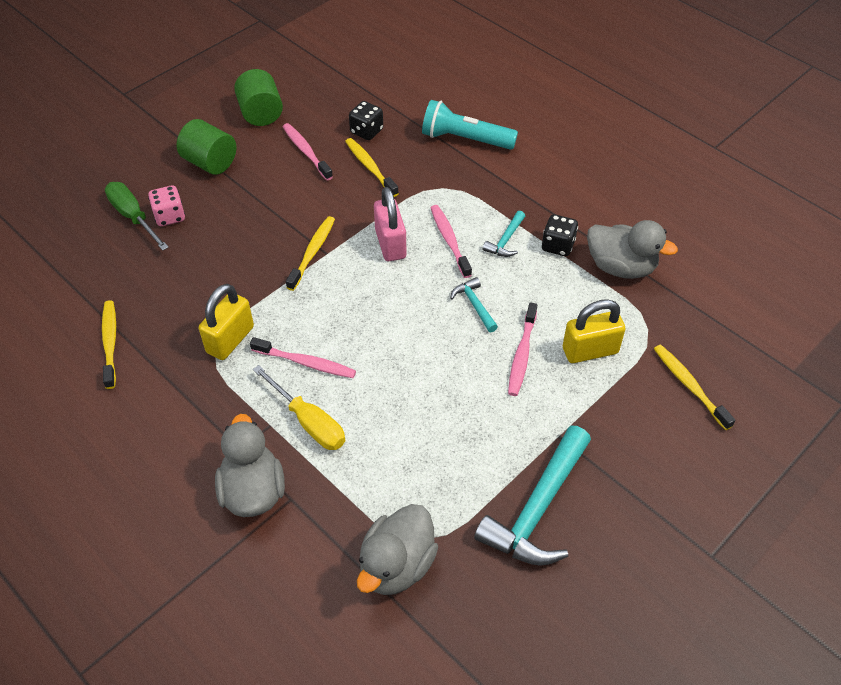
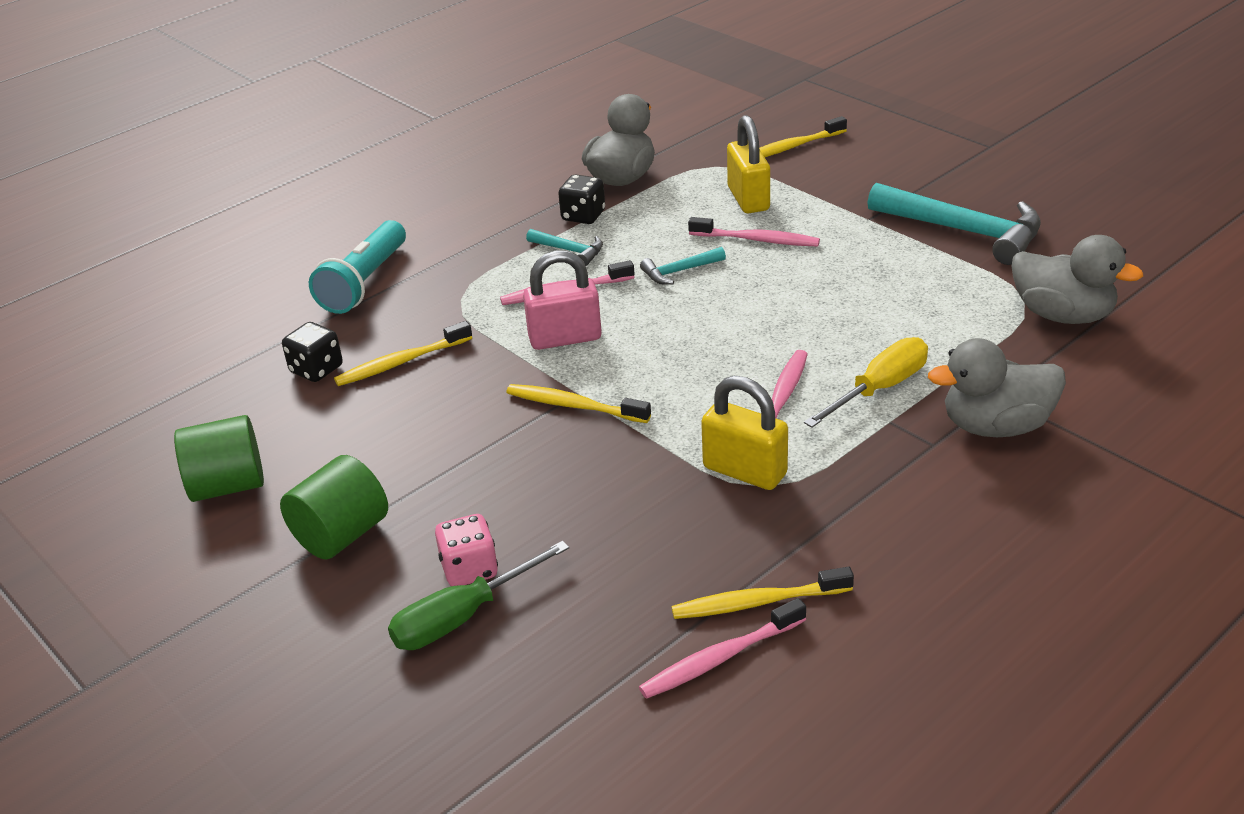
camera: 85 degrees left, 15 degrees down
pink toothbrush [283,123,333,180] -> pink toothbrush moved to [639,598,806,699]

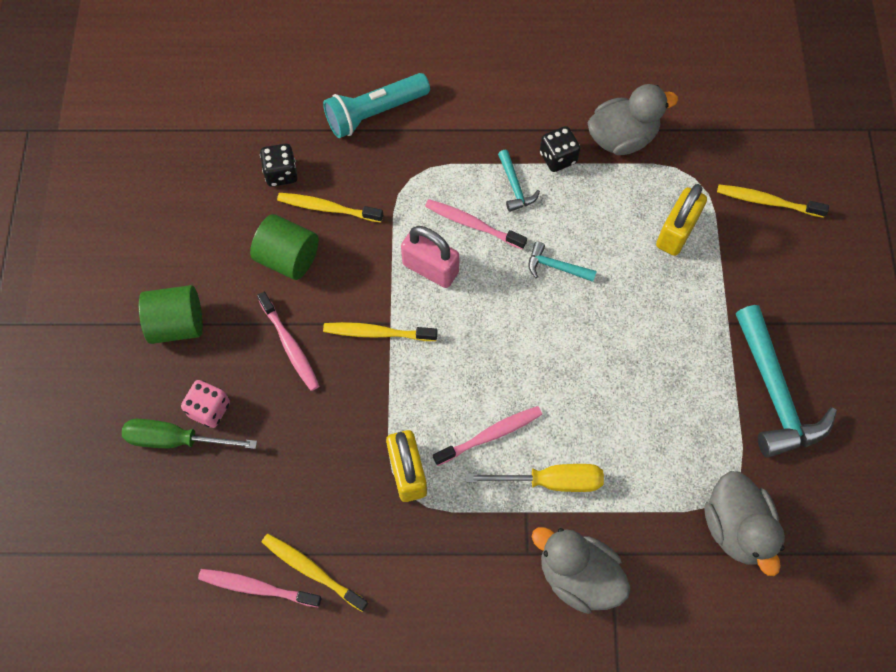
camera: 40 degrees right, 30 degrees up
green cylinder [174,415,264,502] -> green cylinder moved to [250,214,319,280]
yellow toothbrush [506,384,651,423] -> yellow toothbrush turned 60 degrees counterclockwise [323,322,437,341]
pink toothbrush [688,217,820,247] -> pink toothbrush moved to [257,292,319,391]

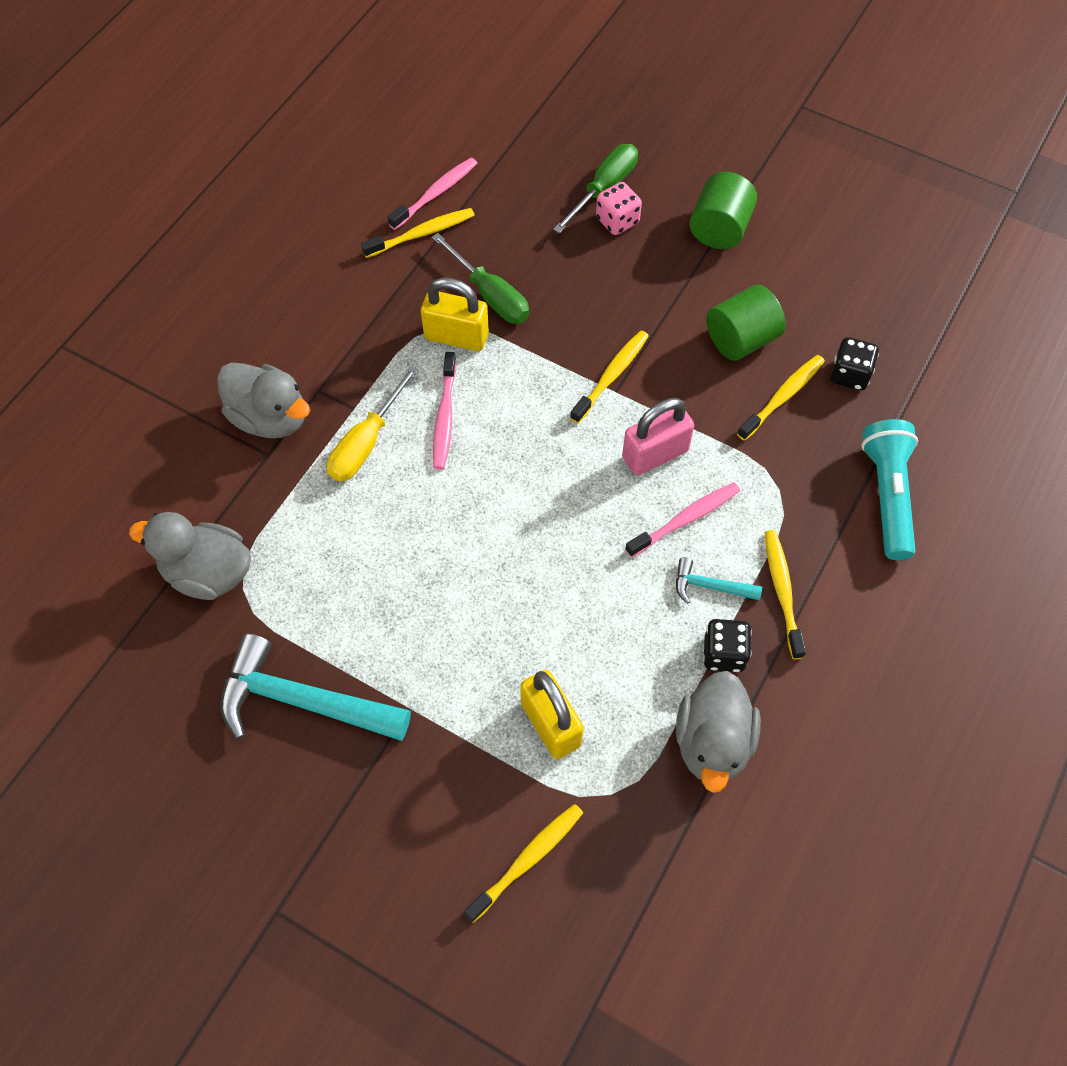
camera: 120 degrees right, 5 degrees down
pink toothbrush [257,292,319,391] -> none
turquoise hammer [528,242,597,282] -> none
grey duck [532,527,630,614] -> grey duck turned 60 degrees clockwise [217,362,310,438]
none -> green screwdriver [432,233,529,324]
none -> yellow toothbrush [764,530,806,659]

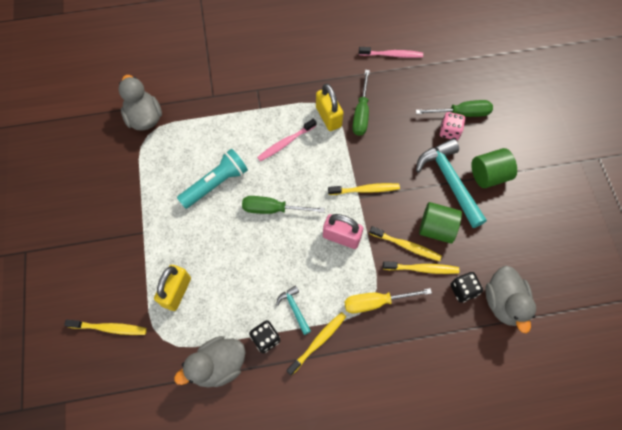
camera: 50 degrees right, 5 degrees up
grey duck [217,362,310,438] -> grey duck moved to [485,266,536,333]
turquoise hammer [221,633,411,741] -> turquoise hammer moved to [416,138,487,228]
yellow screwdriver [327,366,419,481] -> yellow screwdriver moved to [344,288,432,313]
yellow toothbrush [361,208,475,258] -> yellow toothbrush moved to [369,226,442,261]
pink toothbrush [625,482,740,557] -> none
turquoise flashlight [861,419,918,560] -> turquoise flashlight moved to [177,149,248,209]
none -> green screwdriver [242,196,325,214]

